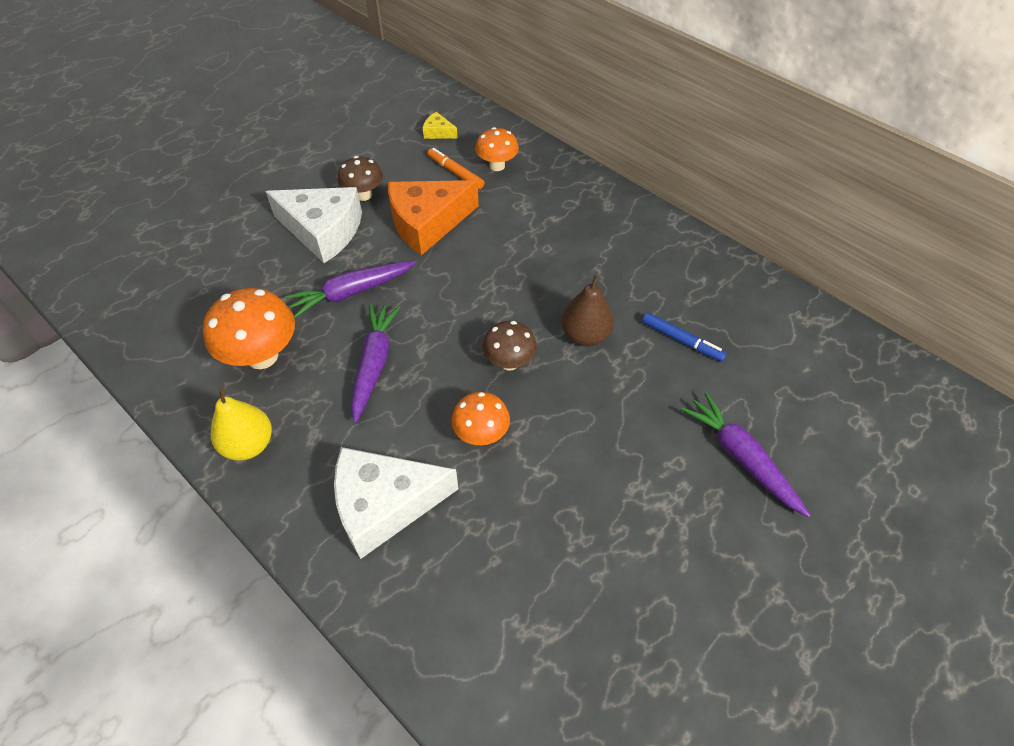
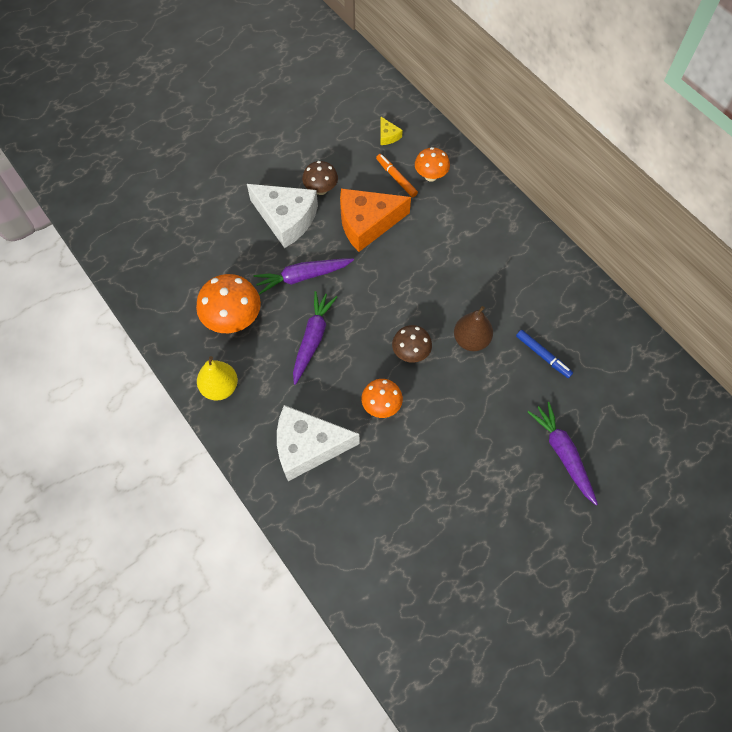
camera: 10 degrees right, 10 degrees up
yellow cheese [423,112,458,139] -> yellow cheese turned 150 degrees counterclockwise [380,117,403,145]

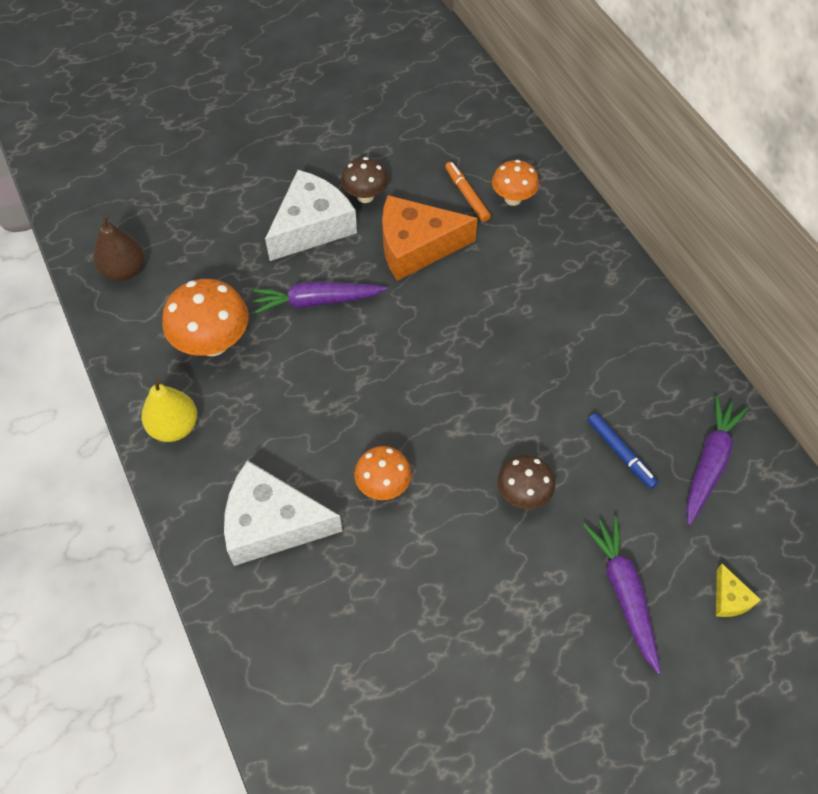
camera: 10 degrees right, 5 degrees down
white cheese [247,184,318,248] -> white cheese turned 90 degrees counterclockwise [265,170,357,261]
purple carrot [293,291,337,385] -> purple carrot moved to [686,396,748,525]
yellow cheese [380,117,403,145] -> yellow cheese moved to [716,564,761,617]
brown mushroom [392,325,432,363] -> brown mushroom moved to [498,455,555,510]
brown pear [454,306,493,351] -> brown pear moved to [93,214,144,281]

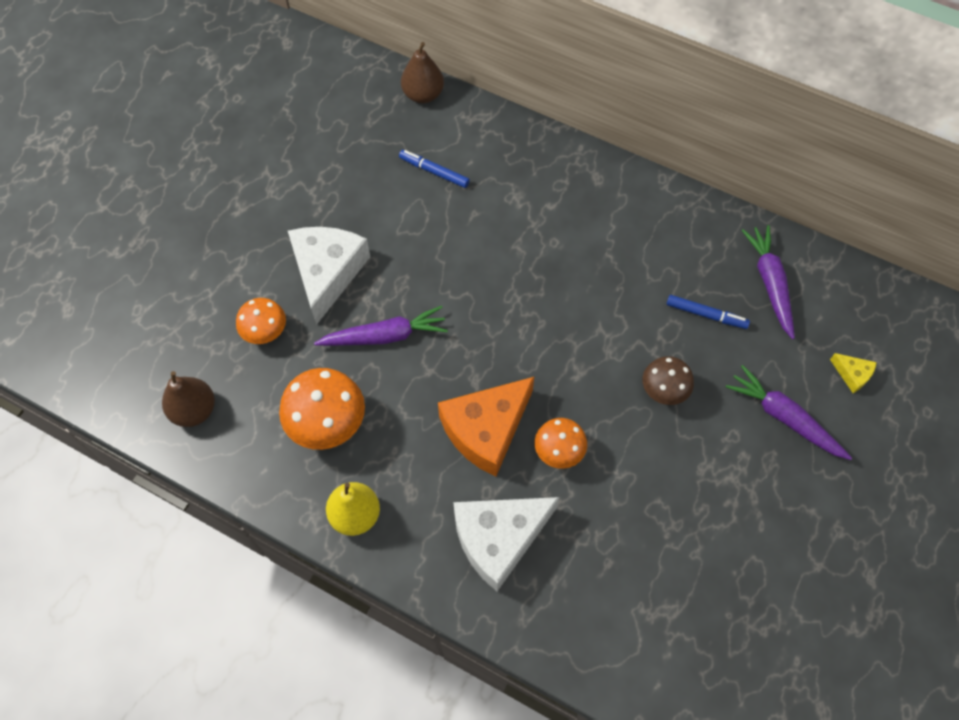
camera: 35 degrees left, 5 degrees up
purple carrot [251,281,387,315] -> purple carrot turned 150 degrees counterclockwise [314,306,448,346]
brown mushroom [341,157,388,203] -> none
orange cheese [382,195,478,281] -> orange cheese moved to [438,377,534,477]
orange marker [445,162,491,222] -> blue marker [399,150,470,188]
orange mushroom [492,160,539,206] -> orange mushroom moved to [236,298,286,344]
none -> brown pear [401,42,444,103]

